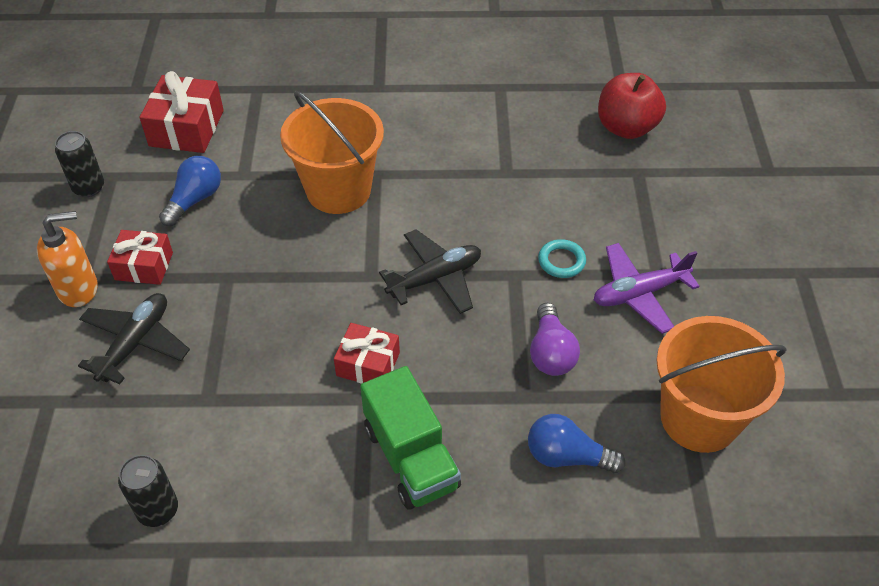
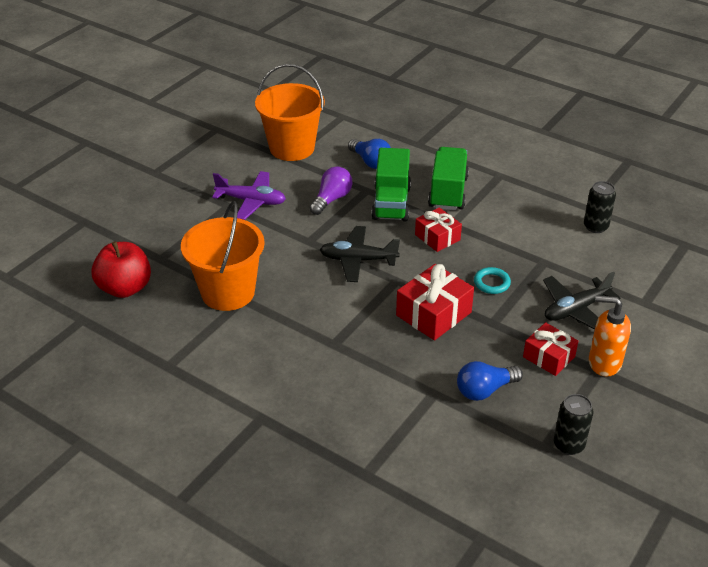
camera: 145 degrees left, 10 degrees down
red gift [140,71,224,153] -> red gift moved to [396,264,474,340]
orange bucket [280,91,384,214] -> orange bucket moved to [181,201,265,311]
turquoise ring [538,239,586,278] -> turquoise ring moved to [474,267,511,294]
none -> green truck [371,148,411,222]

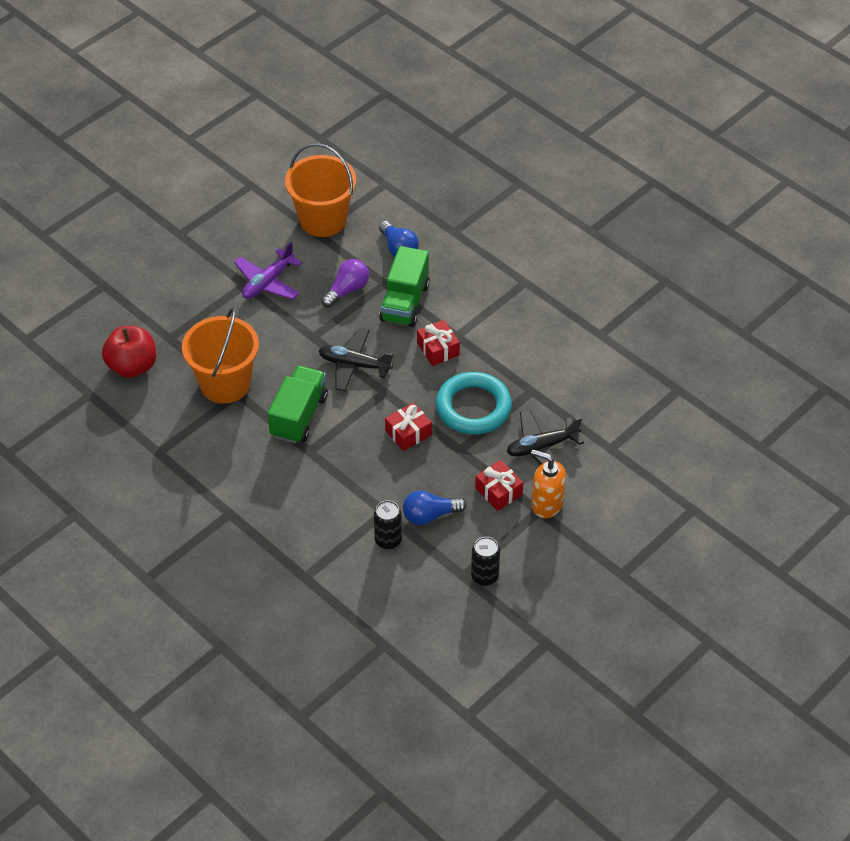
camera: 10 degrees right, 10 degrees up
purple plane [212,171,286,220] -> purple plane turned 105 degrees clockwise [234,242,303,299]
red gift [396,264,474,340] -> red gift [385,402,432,451], size x0.66
green truck [428,147,469,210] -> green truck moved to [268,366,328,444]
turquoise ring [474,267,511,294] -> turquoise ring [436,372,512,434], size x2.16
black can [584,181,616,233] -> black can moved to [374,500,402,549]

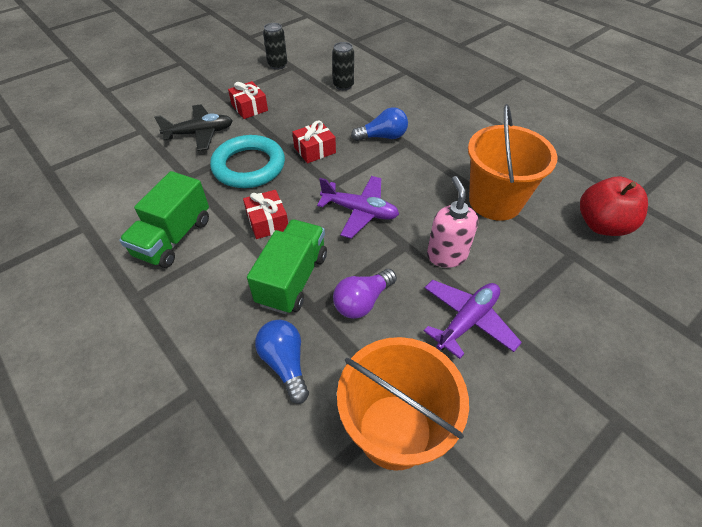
camera: 175 degrees left, 0 degrees up
green truck [268,366,328,444] -> green truck moved to [119,171,209,268]
black plane [319,328,394,391] -> purple plane [317,176,399,239]
blue light bulb [403,490,466,525] -> blue light bulb moved to [351,107,408,141]
orange soap dispenser [531,450,566,518] -> none
none -> pink soap dispenser [427,176,478,268]

